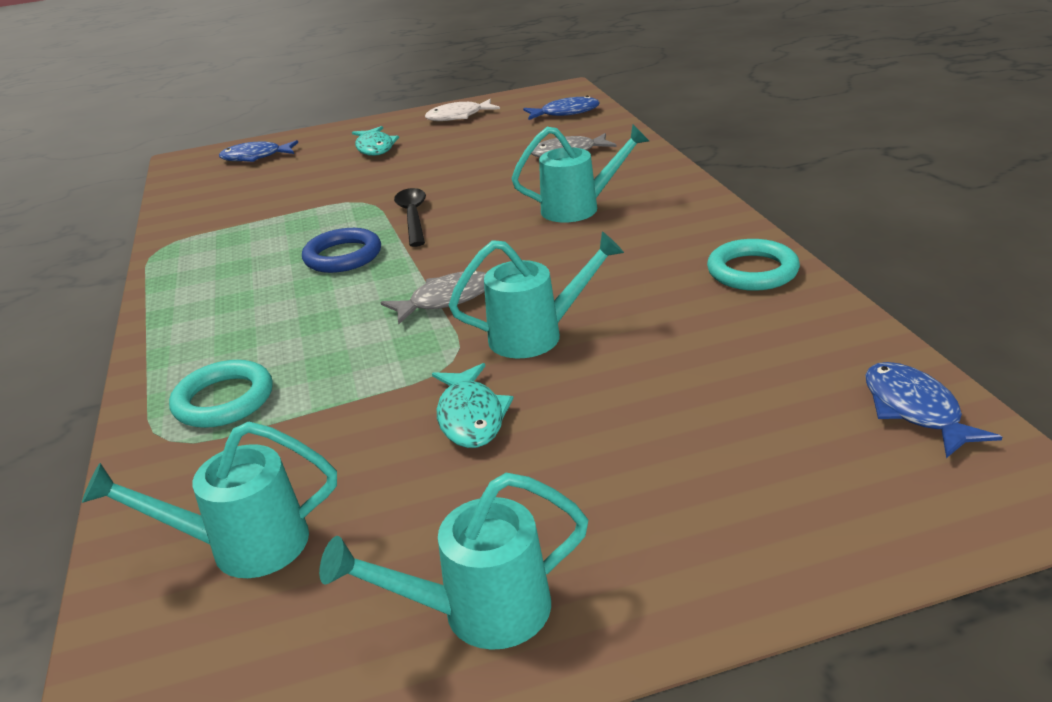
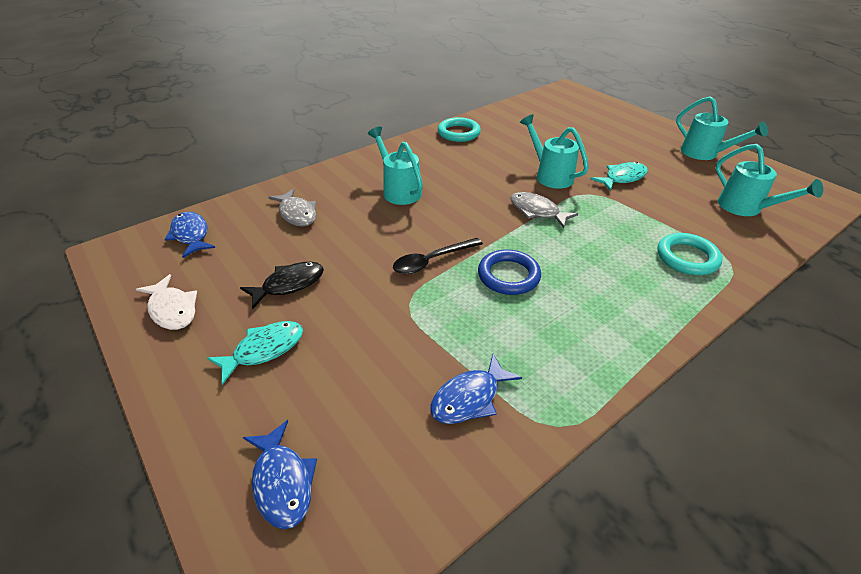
camera: 115 degrees left, 10 degrees up
blue fish [865,362,1002,458] -> blue fish moved to [430,354,522,424]
none -> black fish [240,262,324,309]

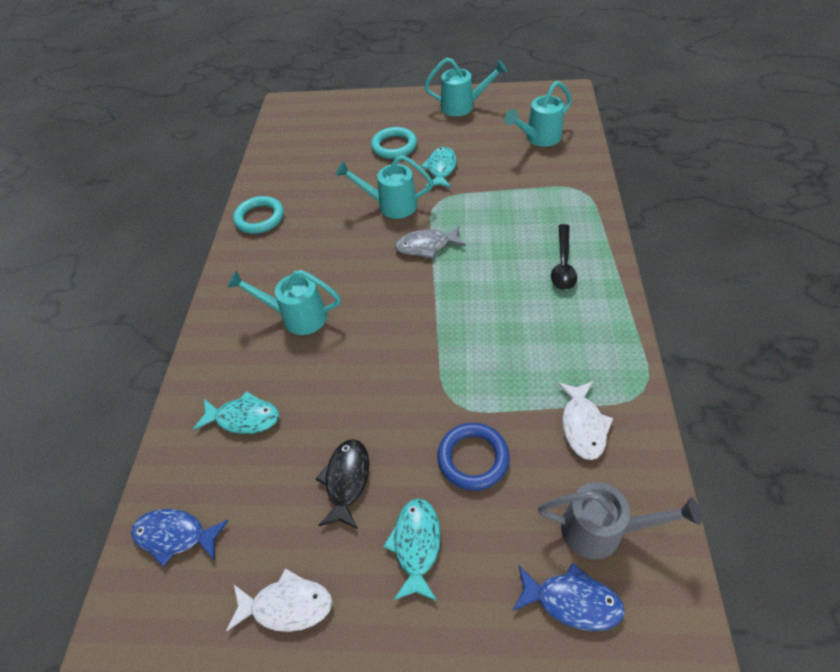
camera: 45 degrees left, 10 degrees up
grey fish [268,189,316,227] -> turquoise fish [193,391,279,434]
black spoon [393,238,483,274] -> black spoon moved to [551,224,577,290]
blue fish [430,354,522,424] -> white fish [557,381,613,460]
blue ring [478,249,541,295] -> blue ring moved to [437,423,510,491]
turquoise ring [657,233,723,275] -> turquoise ring moved to [371,127,417,159]
turquoise watering can [716,144,823,216] -> turquoise watering can turned 135 degrees clockwise [505,81,572,147]
none -> grey watering can [538,482,702,559]

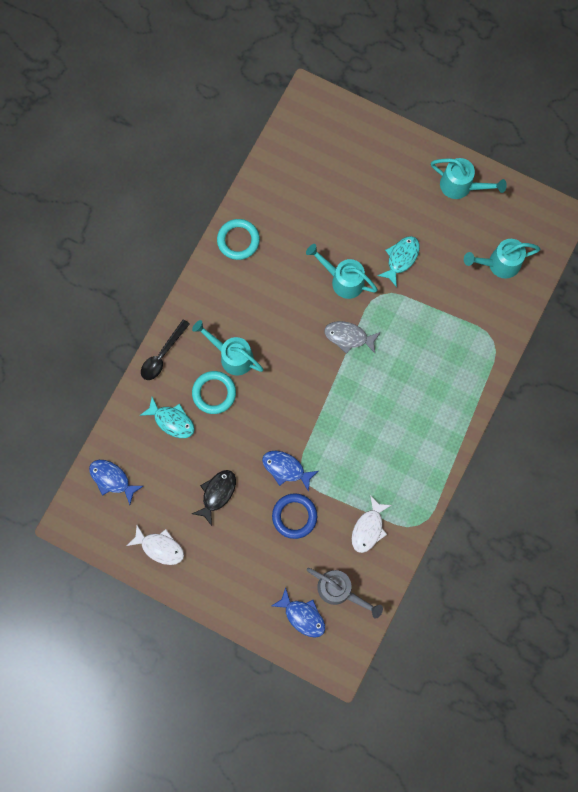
camera: 20 degrees right, 25 degrees up
turquoise ring [371,127,417,159] -> turquoise ring moved to [192,371,236,414]
turquoise fish [383,498,441,601] -> none
black spoon [551,224,577,290] -> black spoon moved to [141,319,190,380]
none -> blue fish [262,451,319,492]

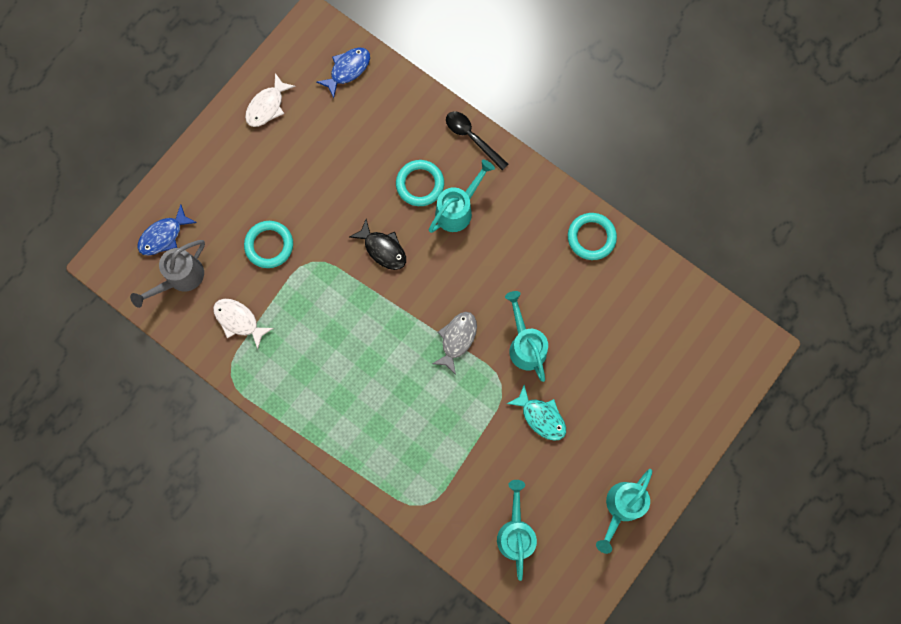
camera: 100 degrees right, 0 degrees up
turquoise fish [139,397,195,438] -> none
black fish [192,470,236,526] -> black fish moved to [350,219,406,270]
blue fish [262,451,319,492] -> none
blue ring [272,493,317,539] -> turquoise ring [244,221,293,268]
turquoise watering can [306,244,378,299] -> turquoise watering can turned 60 degrees counterclockwise [505,291,548,382]

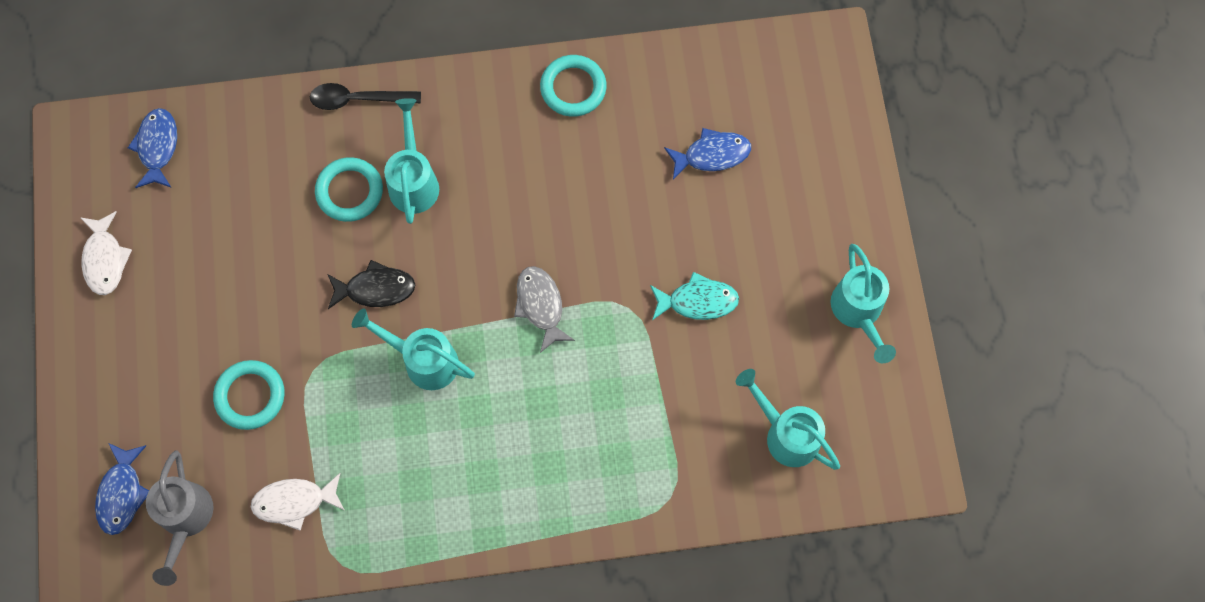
camera: 45 degrees left, 5 degrees down
turquoise watering can [505,291,548,382] -> turquoise watering can moved to [352,308,475,390]
none -> blue fish [664,128,751,180]

